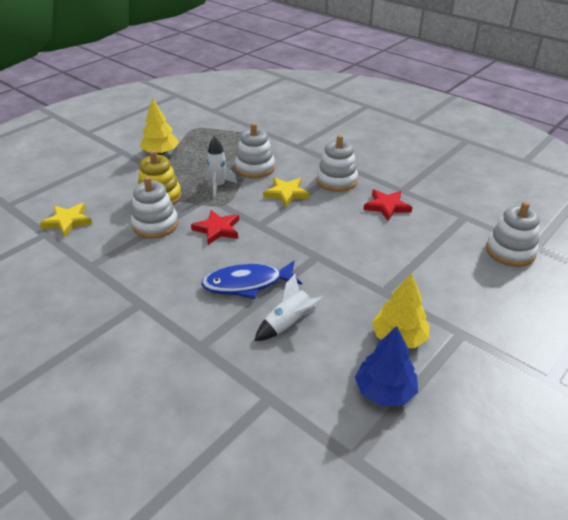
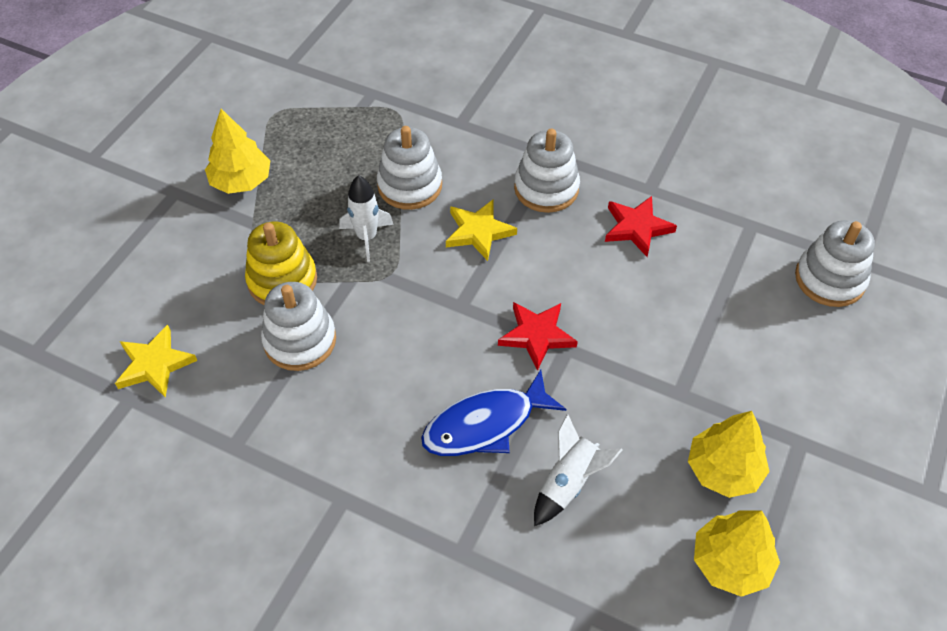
camera: 15 degrees left, 15 degrees up
red star [191,210,239,245] -> red star moved to [498,302,578,371]
blue tree [355,326,418,406] -> yellow tree [694,510,780,597]

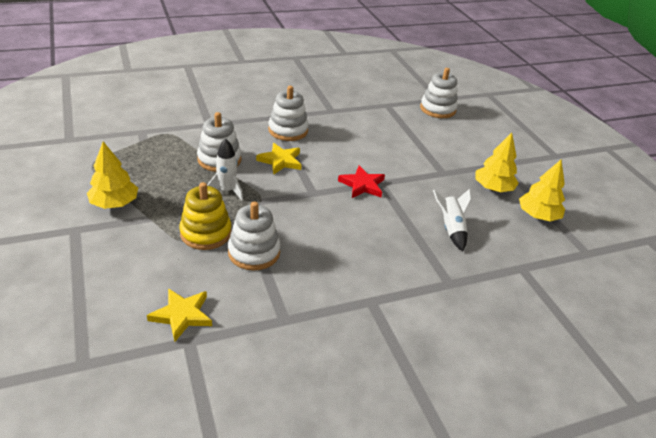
camera: 50 degrees left, 15 degrees down
blue fish [421,370,566,456] -> none
red star [605,196,677,257] -> none

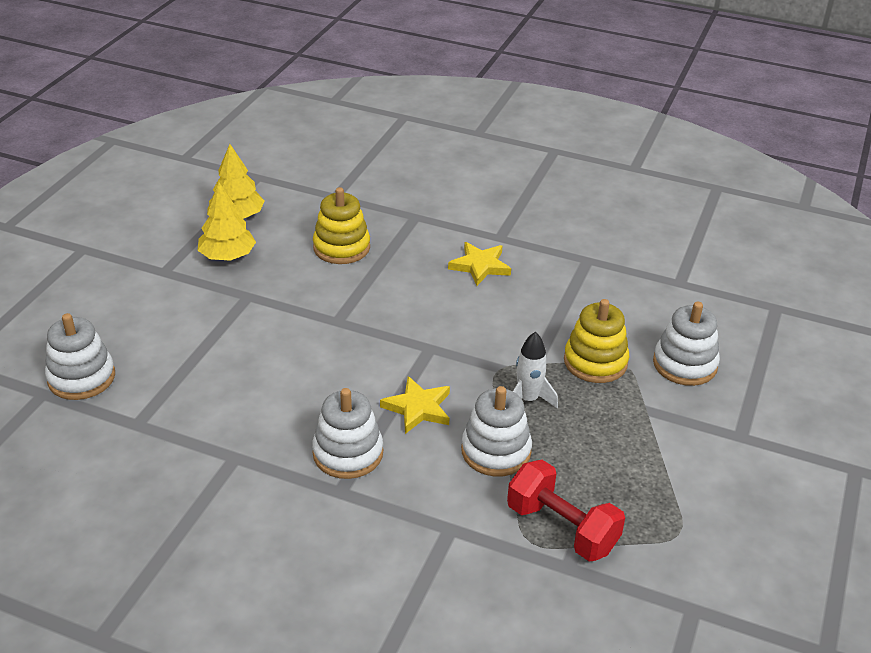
camera: 135 degrees left, 0 degrees up
yellow tree [87,142,138,209] -> none
yellow star [147,288,212,342] -> yellow star moved to [448,242,511,286]
white stacking toy [228,201,280,271] -> white stacking toy moved to [653,302,720,386]
red star [338,165,385,198] -> none
white rocket [433,189,471,251] -> yellow stacking toy [313,187,370,264]
none -> red dumbbell [507,460,625,562]

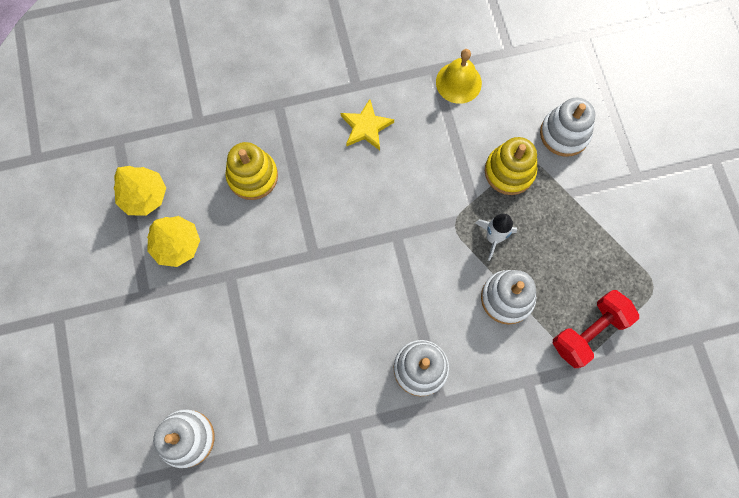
camera: 35 degrees left, 35 degrees up
yellow star [380,376,450,434] -> none
red dumbbell [507,460,625,562] -> red dumbbell turned 45 degrees counterclockwise [553,290,639,368]
none -> yellow bell [436,49,482,104]

